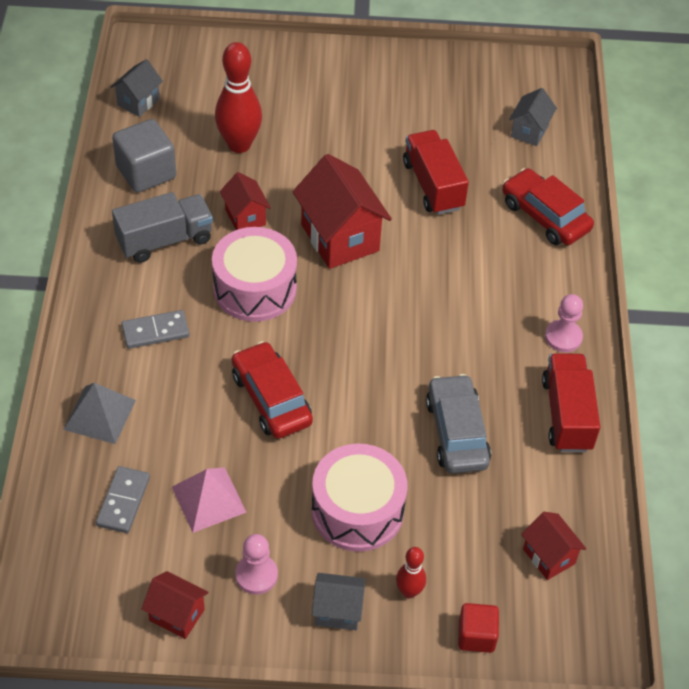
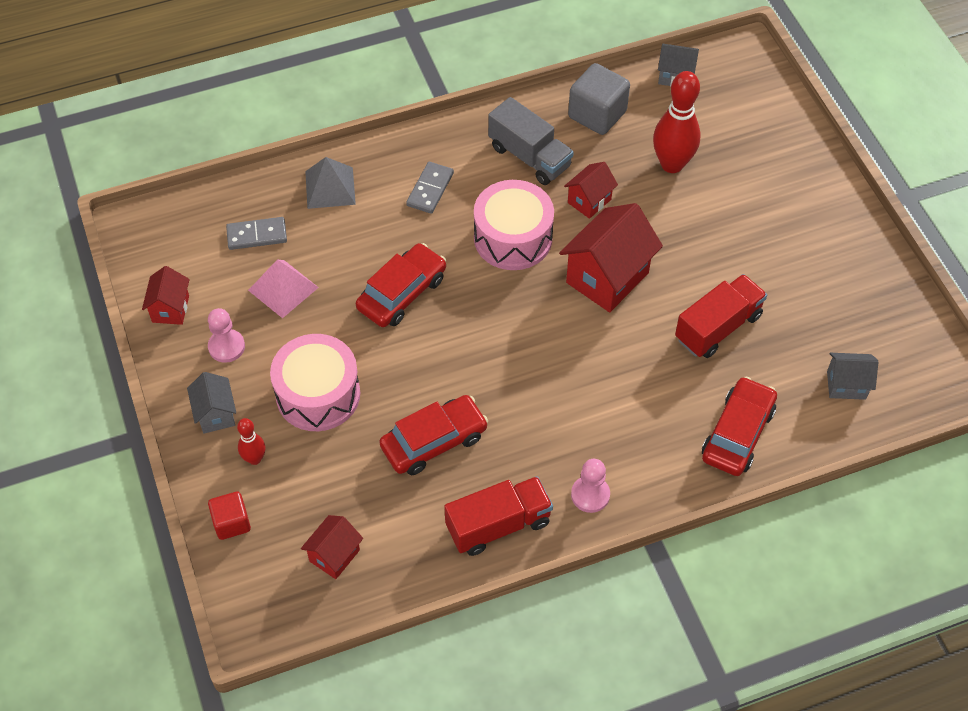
camera: 70 degrees right, 5 degrees up
grey domino [121,310,189,349] -> grey domino turned 60 degrees clockwise [406,162,454,214]
grey car [426,374,491,473] -> red car [379,395,488,475]

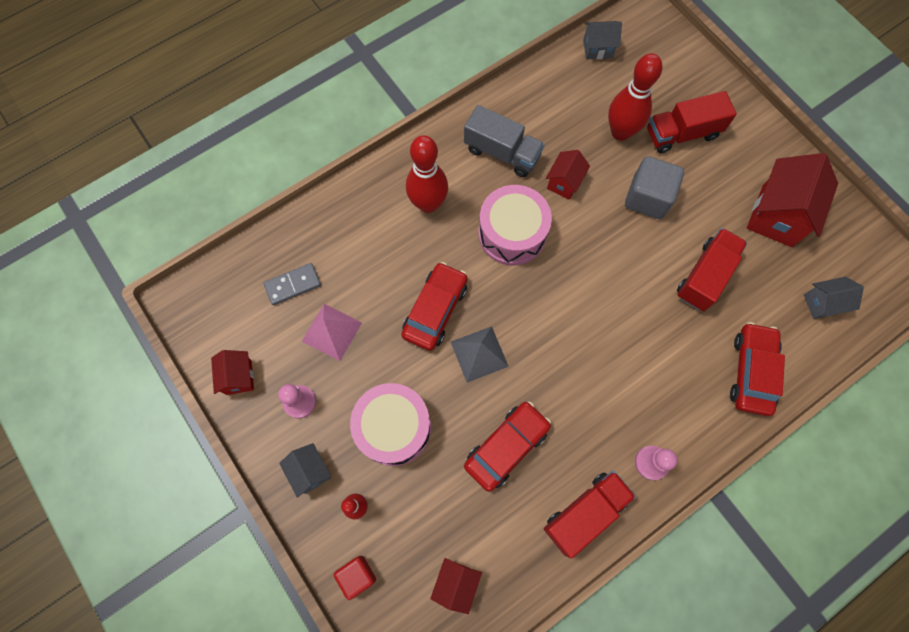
camera: 15 degrees left, 15 degrees up
grey pyramid [305,157,356,209] -> grey pyramid moved to [451,326,509,383]
grey domino [406,162,454,214] -> red bowling pin [406,135,448,213]
red house [559,203,663,312] -> red house moved to [747,153,838,247]
grey cube [568,63,630,135] -> grey cube moved to [625,156,684,219]
none -> red truck [647,91,737,154]

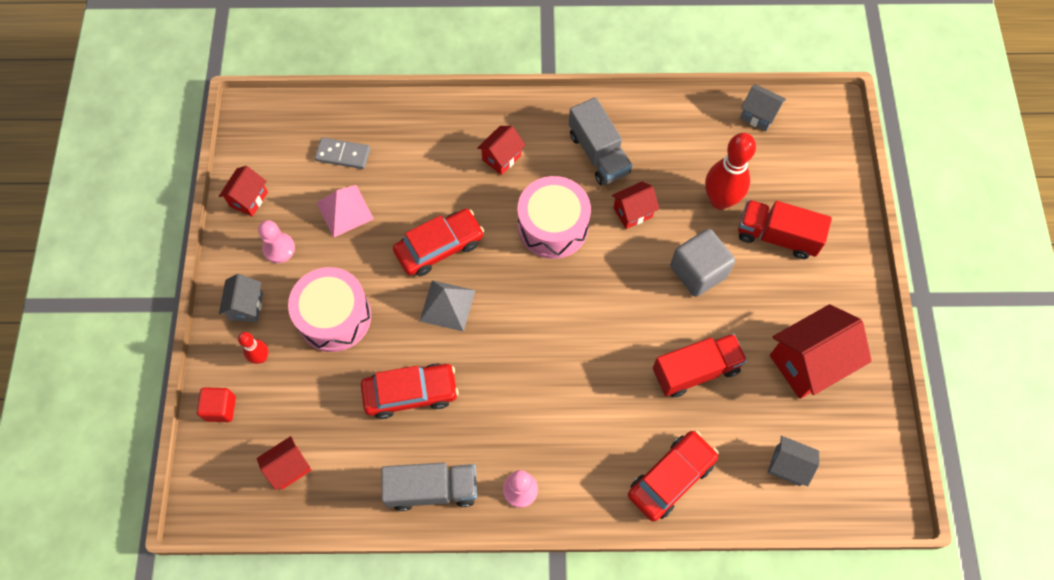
camera: 35 degrees right, 5 degrees down
red bowling pin [406,135,448,213] -> red house [477,126,525,175]
red truck [544,471,636,559] -> grey truck [382,462,477,511]

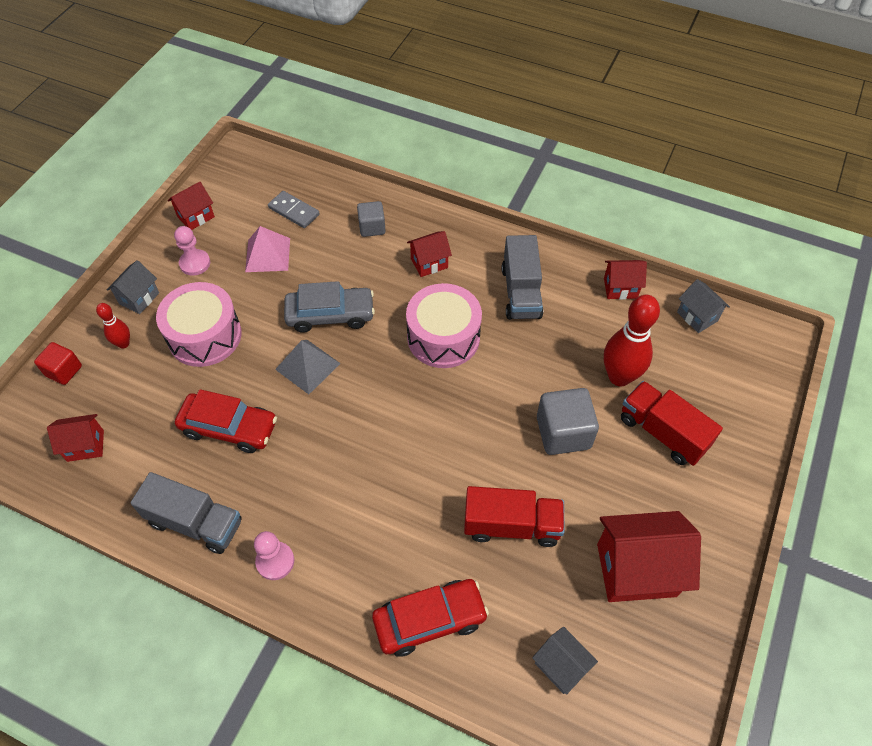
camera: 25 degrees right, 10 degrees down
red car [393,209,484,276] -> grey car [284,281,375,333]
red house [612,181,659,229] -> red house moved to [604,260,647,299]
none -> grey cube [357,201,386,237]

